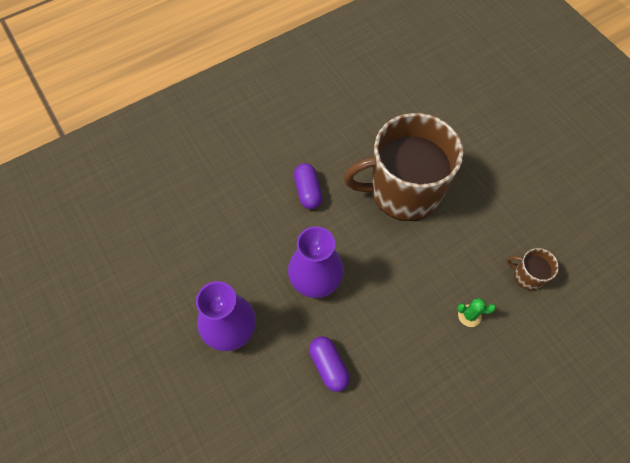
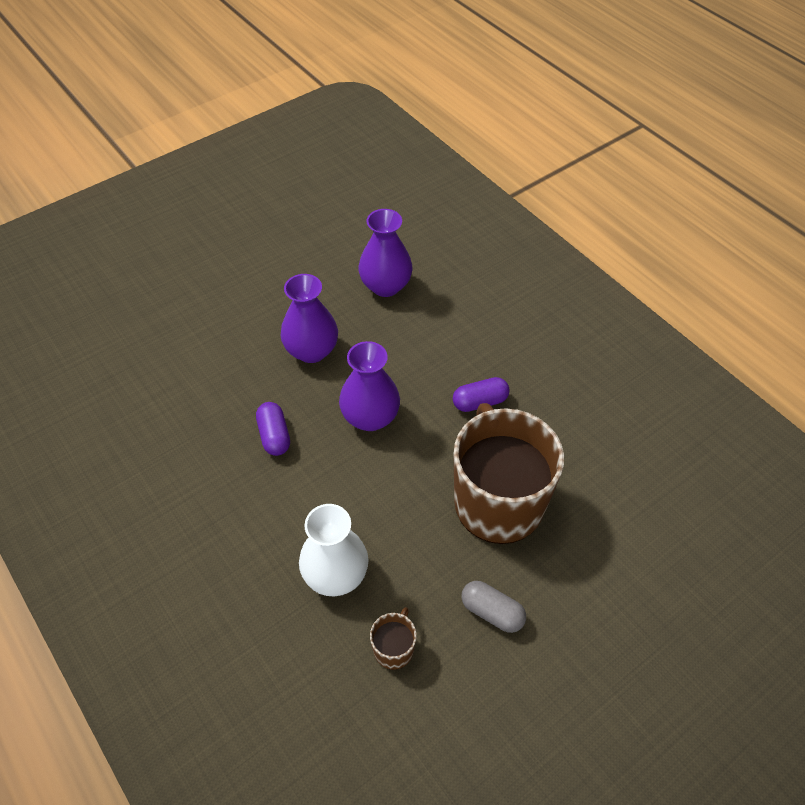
camera: 85 degrees right, 10 degrees down
purple capsule [309,336,350,392] -> purple capsule turned 75 degrees counterclockwise [256,402,290,456]
green cactus [457,298,496,327] -> white vase [299,504,369,596]
none -> purple vase [358,209,413,297]
none -> grey capsule [461,581,526,633]

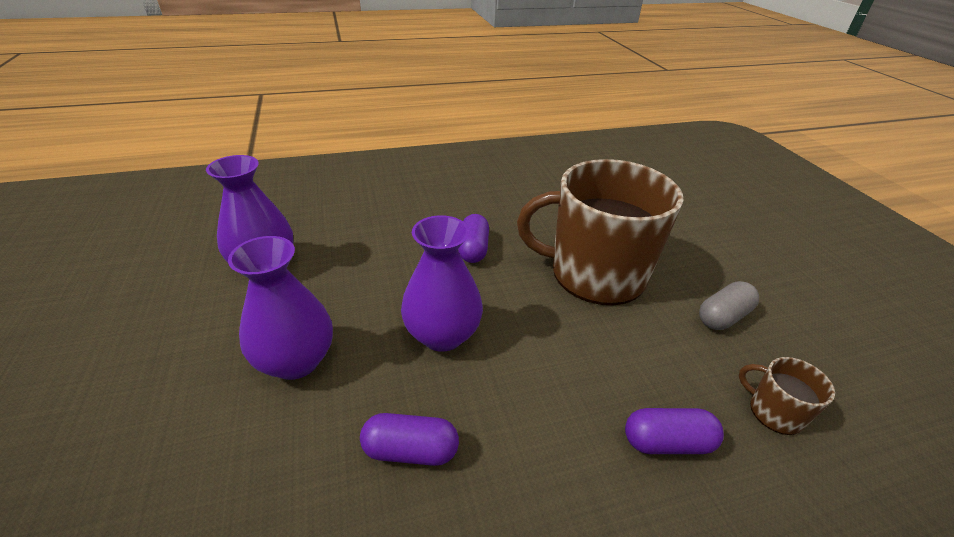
camera: 70 degrees left, 15 degrees down
white vase [299,504,369,596] -> purple capsule [625,408,724,454]

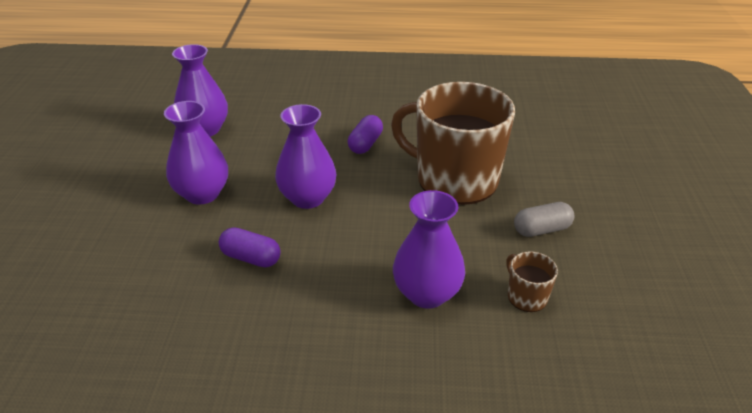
camera: 20 degrees right, 0 degrees up
purple capsule [625,408,724,454] -> purple vase [393,190,465,309]

